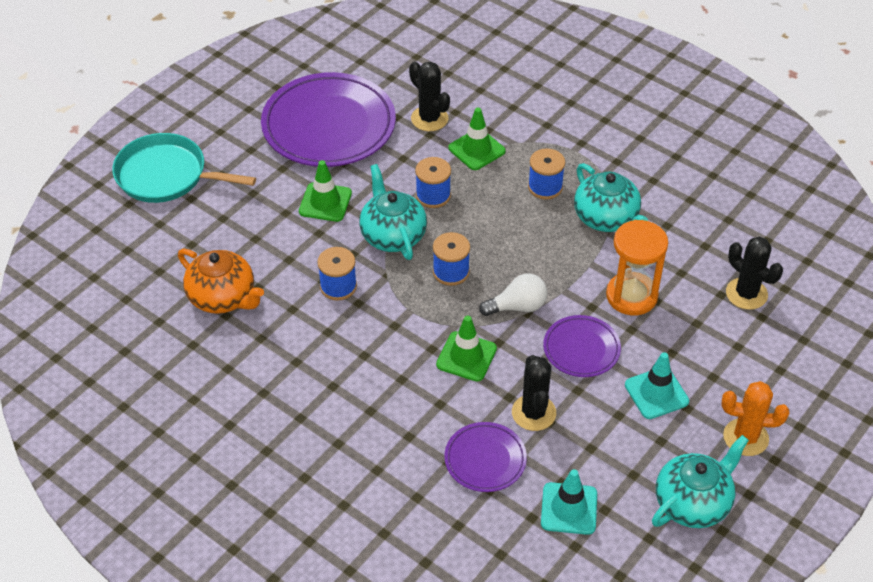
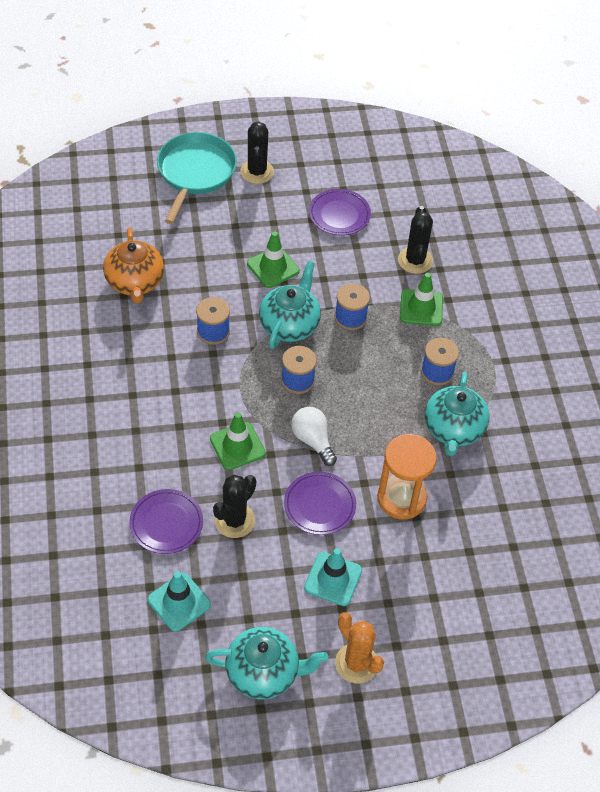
camera: 40 degrees right, 5 degrees up
turquoise pan [112,133,256,203] -> turquoise pan turned 45 degrees clockwise [157,132,237,224]
purple plate [261,72,396,167] -> purple plate [309,189,371,235], size x0.50
white light bulb [479,273,547,316] -> white light bulb turned 150 degrees counterclockwise [291,407,337,466]
black cactus [726,236,783,310] -> black cactus moved to [240,122,274,184]

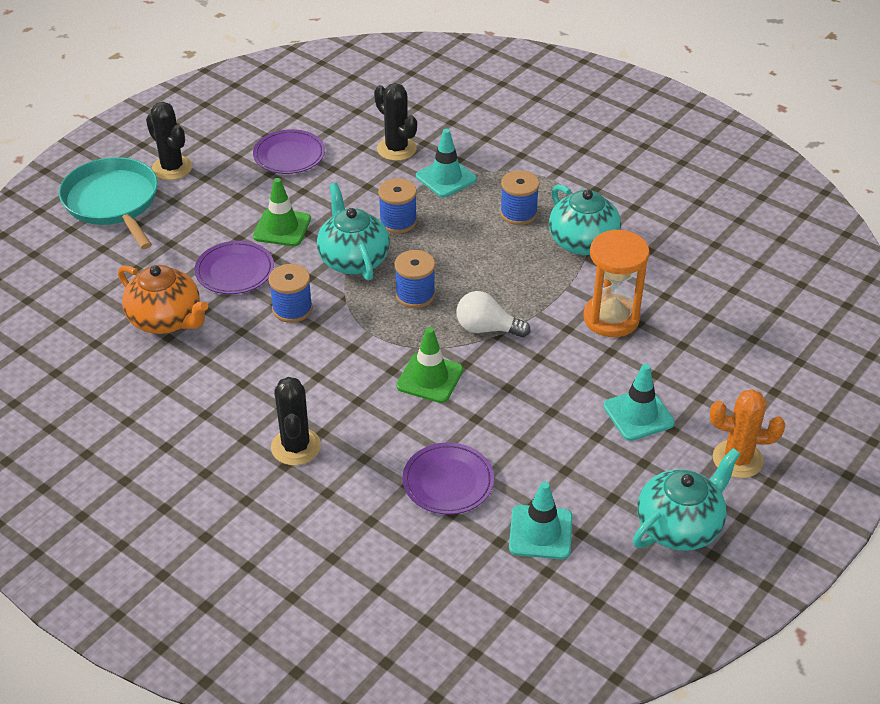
camera: 40 degrees left, 10 degrees down
black cactus [213,475,256,538] -> black cactus moved to [271,377,321,465]
purple plate [284,472,356,535] -> purple plate moved to [195,241,274,294]
green traffic cone [400,273,443,326] -> turquoise traffic cone [416,129,477,197]

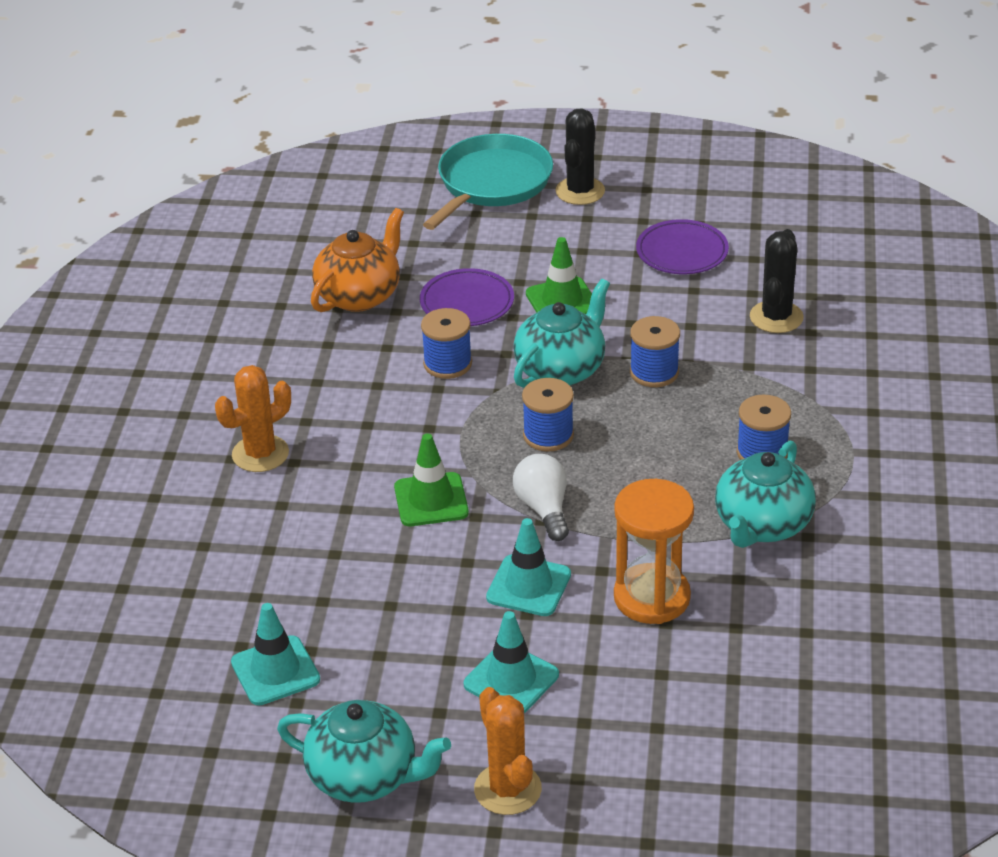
camera: 60 degrees right, 5 degrees down
orange teapot [118,265,208,334] -> orange teapot turned 150 degrees counterclockwise [311,208,404,312]
black cactus [271,377,321,465] -> orange cactus [215,365,291,472]
purple plate [402,442,494,515] -> none
turquoise traffic cone [416,129,477,197] -> turquoise traffic cone moved to [486,518,571,616]

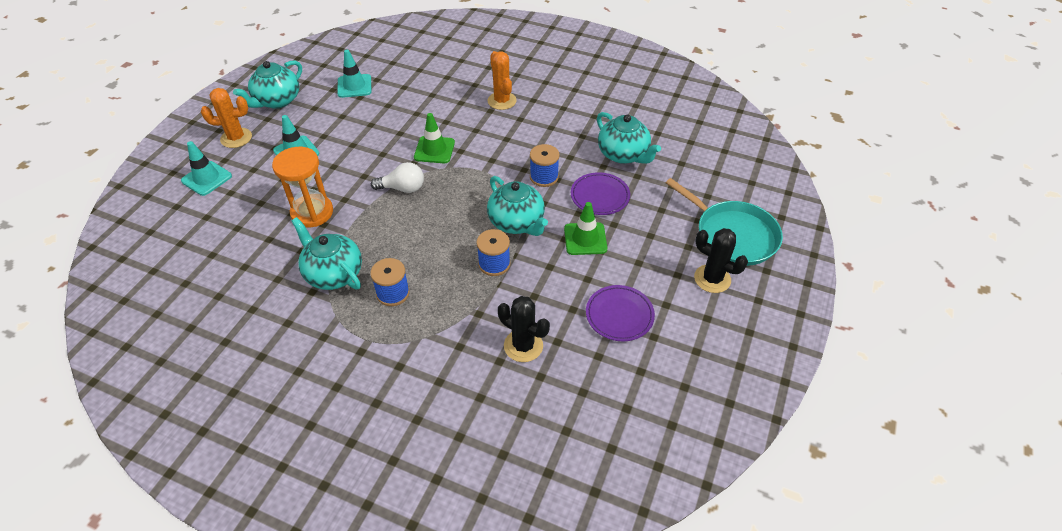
camera: 105 degrees right, 10 degrees up
orange teapot [311,208,404,312] -> turquoise teapot [597,112,661,164]
turquoise traffic cone [486,518,571,616] -> turquoise traffic cone moved to [181,141,232,196]
blue spool [522,378,574,452] -> none

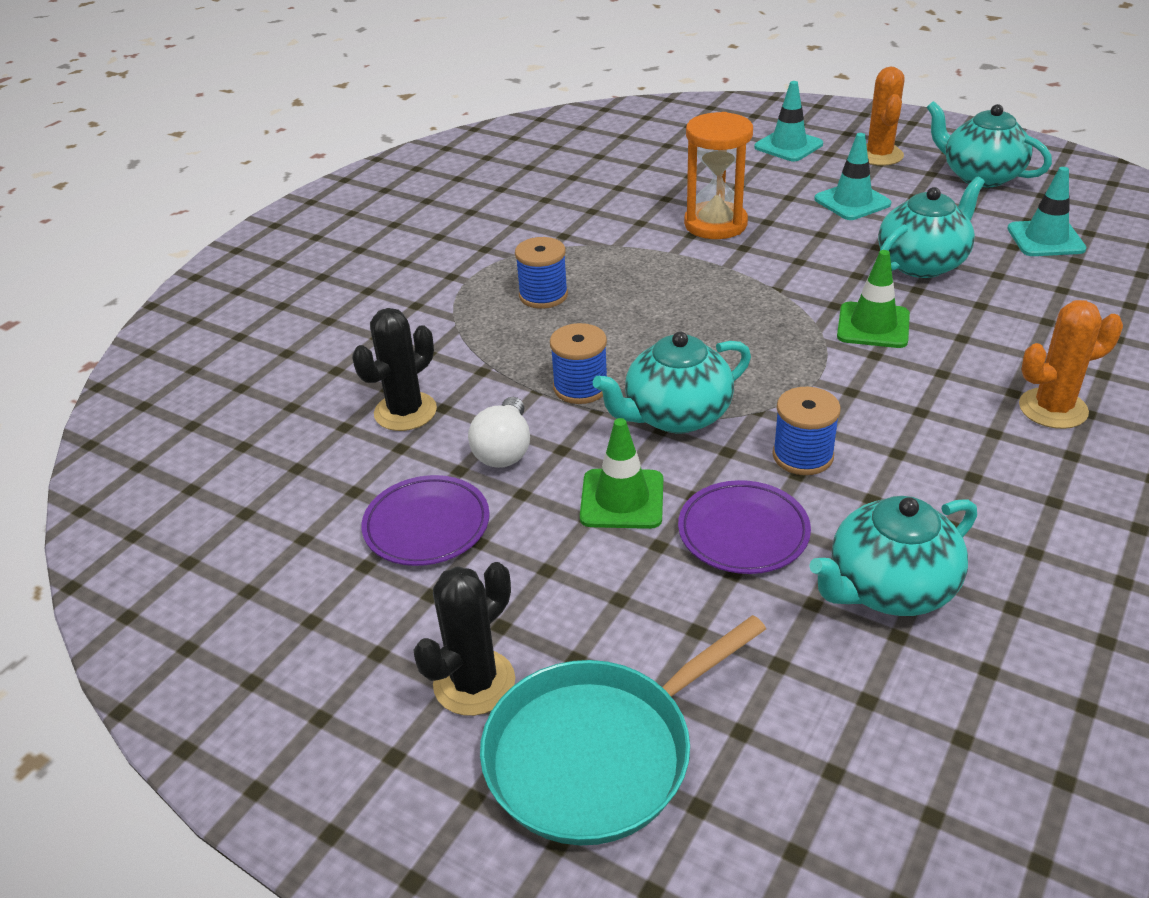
camera: 100 degrees right, 10 degrees down
turquoise teapot [292,217,362,290] -> turquoise teapot moved to [878,177,985,278]
white light bulb [371,162,424,193] -> white light bulb moved to [468,397,530,468]

